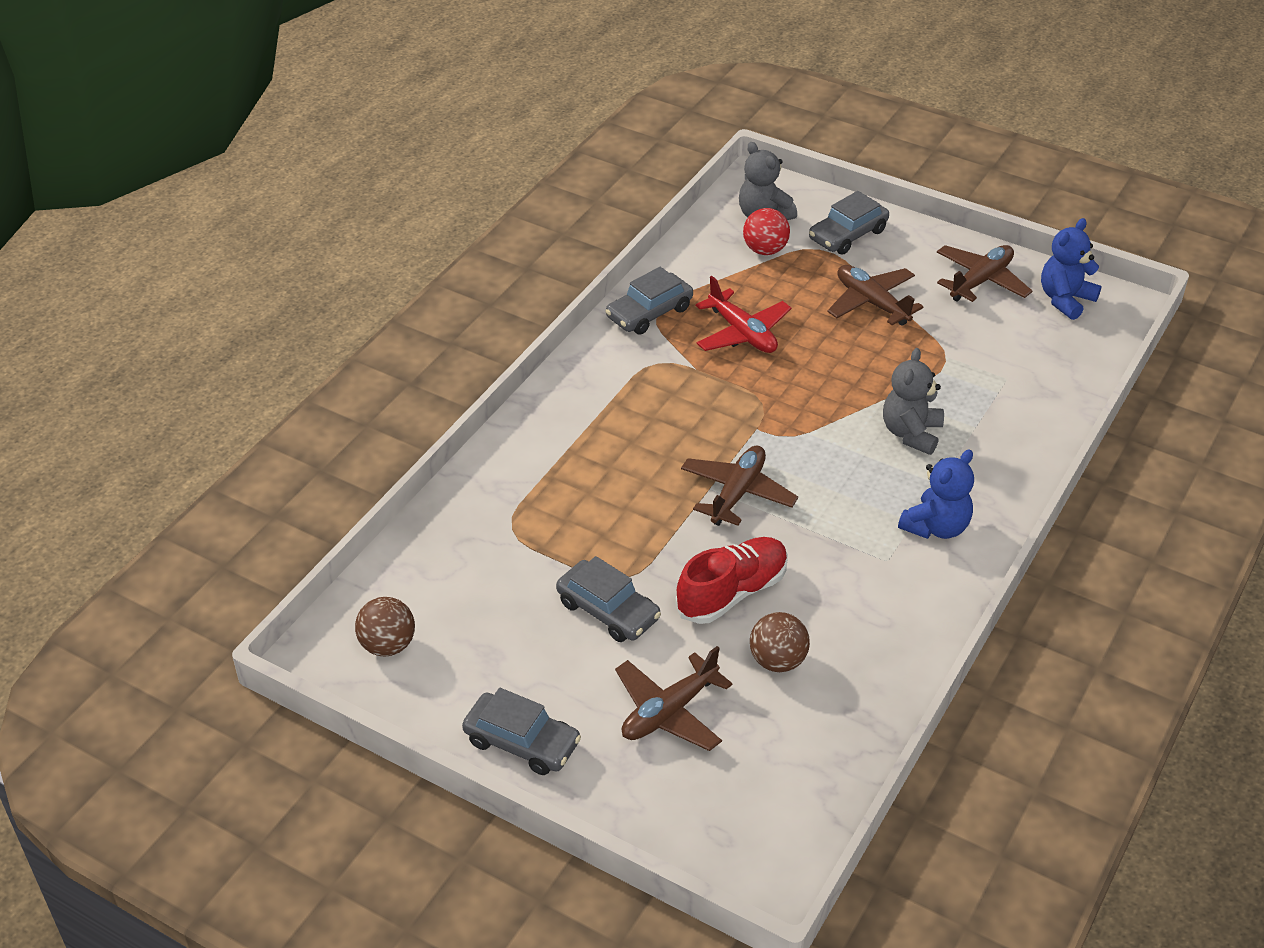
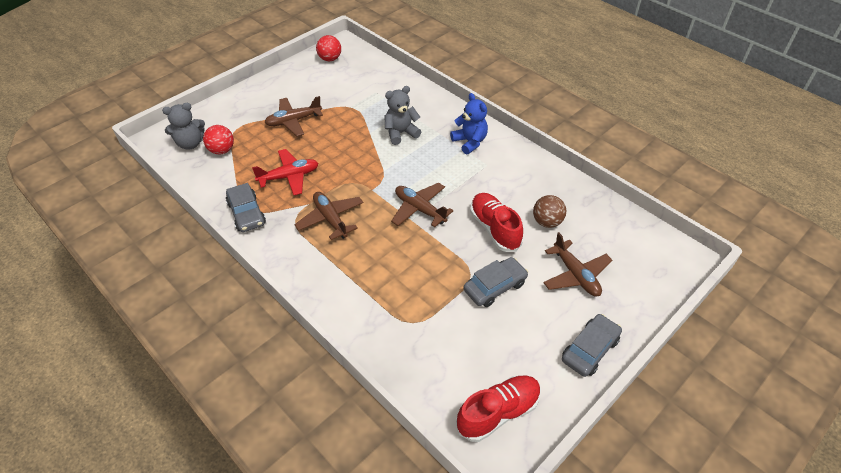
camera: 75 degrees left, 5 degrees up
brown ball [355,597,415,656] -> red shoe [456,376,541,442]
grey car [809,191,889,255] -> none
grey teddy bear [883,348,944,455] -> grey teddy bear turned 120 degrees clockwise [384,86,421,145]
brown plane [937,245,1032,302] -> brown plane moved to [294,192,363,240]
blue teddy bear [1041,218,1102,320] -> red ball [316,35,341,61]

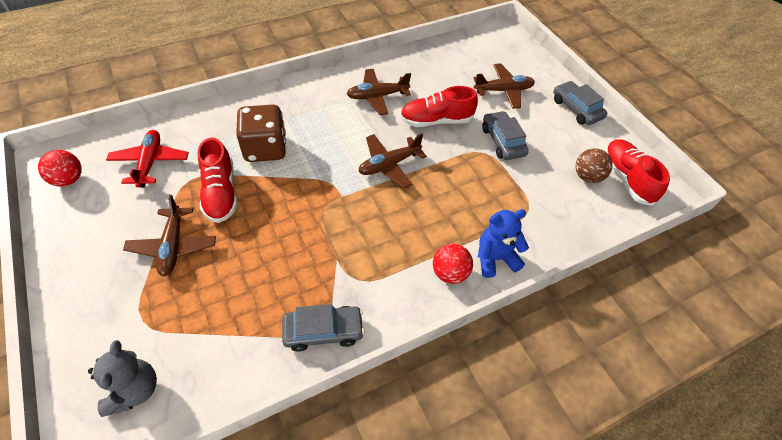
camera: 75 degrees left, 5 degrees up
red ball [203,125,234,154] -> red ball moved to [433,243,473,284]
red plane [252,149,319,195] -> red plane moved to [106,130,189,188]
brown plane [294,192,363,240] -> brown plane moved to [347,69,411,115]
grey teddy bear [384,86,421,145] -> brown dice [236,105,287,162]
blue teddy bear [450,93,488,155] -> blue teddy bear moved to [478,209,529,278]
brown ball [533,195,566,228] -> brown ball moved to [576,148,613,183]
none -> red shoe [198,137,238,223]

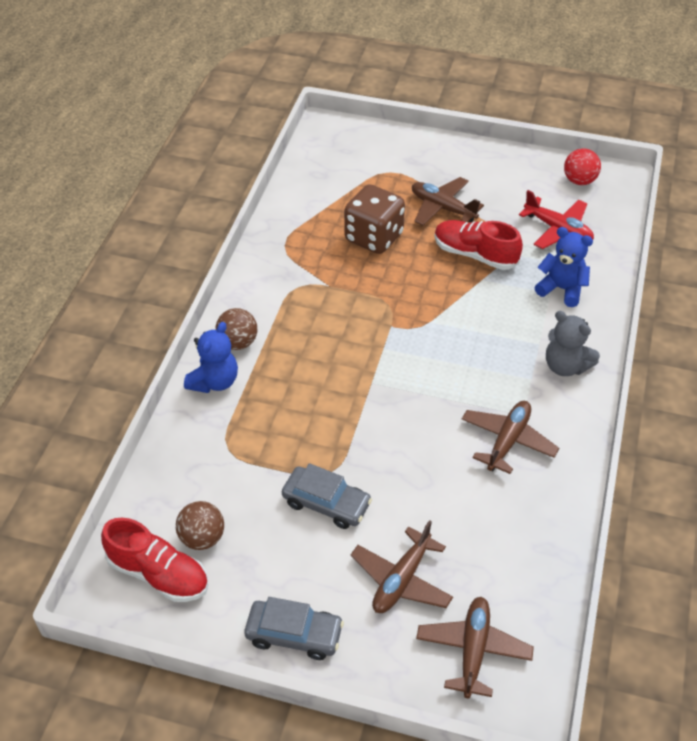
camera: 135 degrees right, 5 degrees down
grey teddy bear [88,340,157,417] -> grey teddy bear moved to [546,311,600,376]
brown dice [236,105,287,162] -> brown dice moved to [344,184,405,254]
grey car [282,304,364,352] -> none
brown plane [358,134,427,188] -> brown plane moved to [416,597,534,698]
red shoe [400,86,478,127] -> none
red ball [433,243,473,284] -> brown ball [216,308,257,350]
none -> blue teddy bear [535,227,593,307]

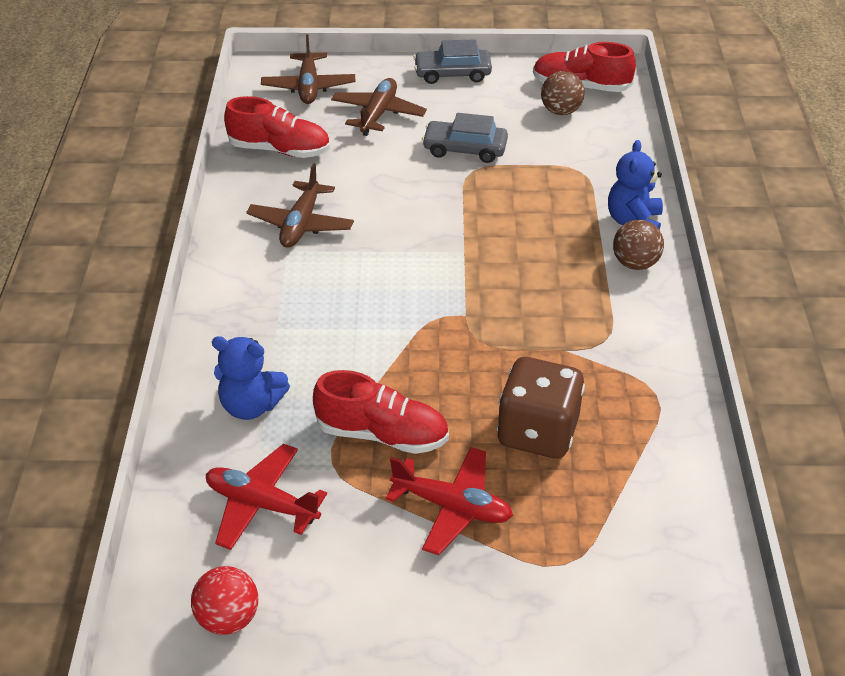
camera: 165 degrees right, 5 degrees down
brown plane [412,177,484,226] -> red plane [386,447,513,555]
grey teddy bear [546,311,600,376] -> none
none -> red shoe [224,96,330,158]

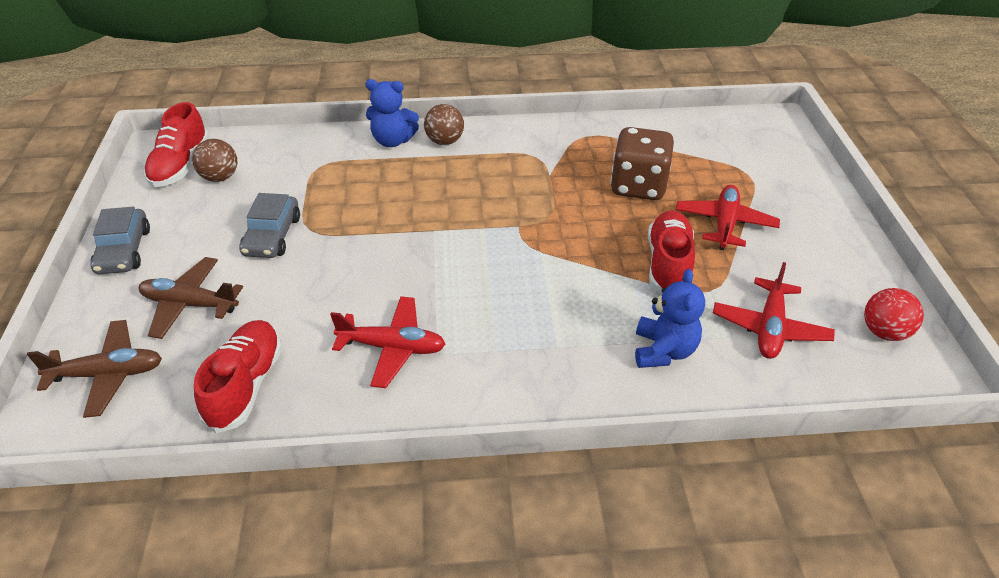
camera: 95 degrees left, 0 degrees up
brown plane [246,163,354,248] -> red plane [330,296,446,388]

